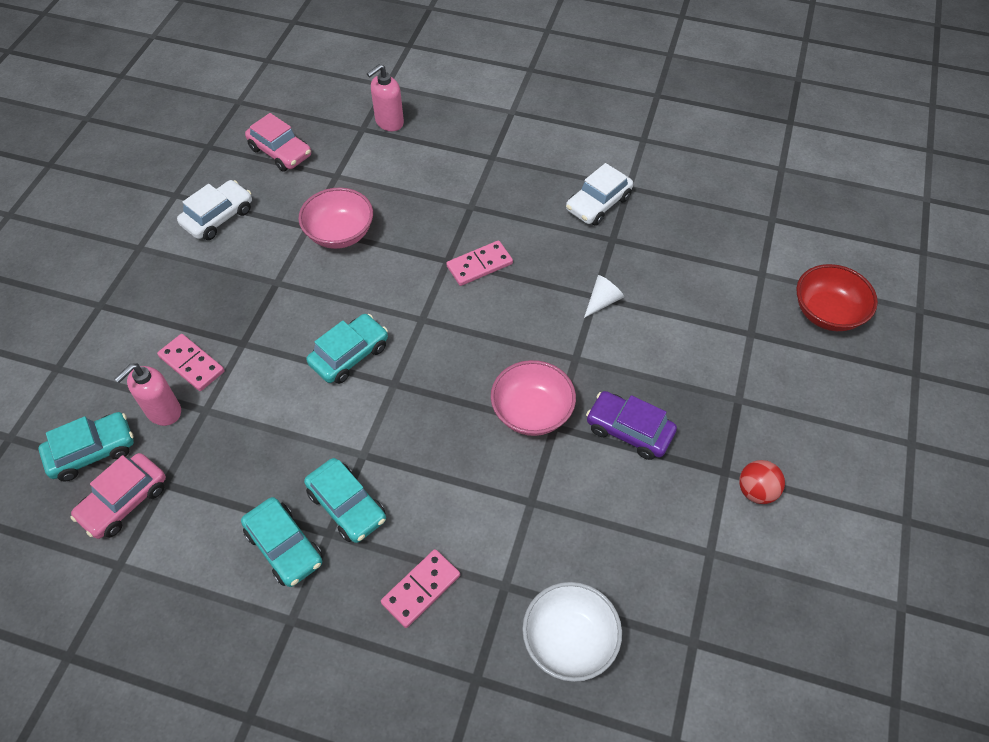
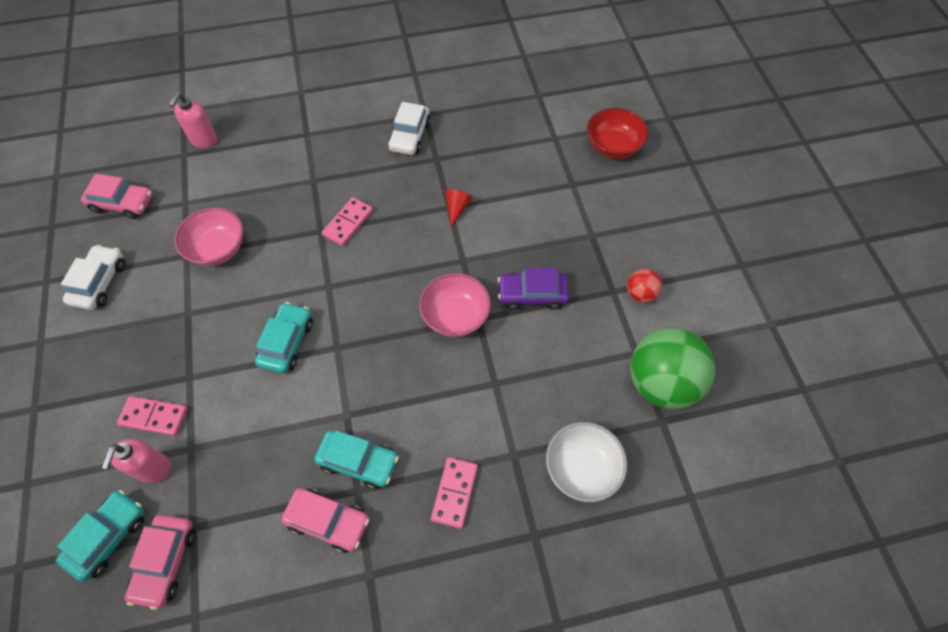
camera: 30 degrees left, 5 degrees up
turquoise car [241,497,323,587] -> pink car [281,488,369,553]
white cone [584,275,624,318] -> red cone [445,189,473,227]
none -> green ball [630,327,715,409]

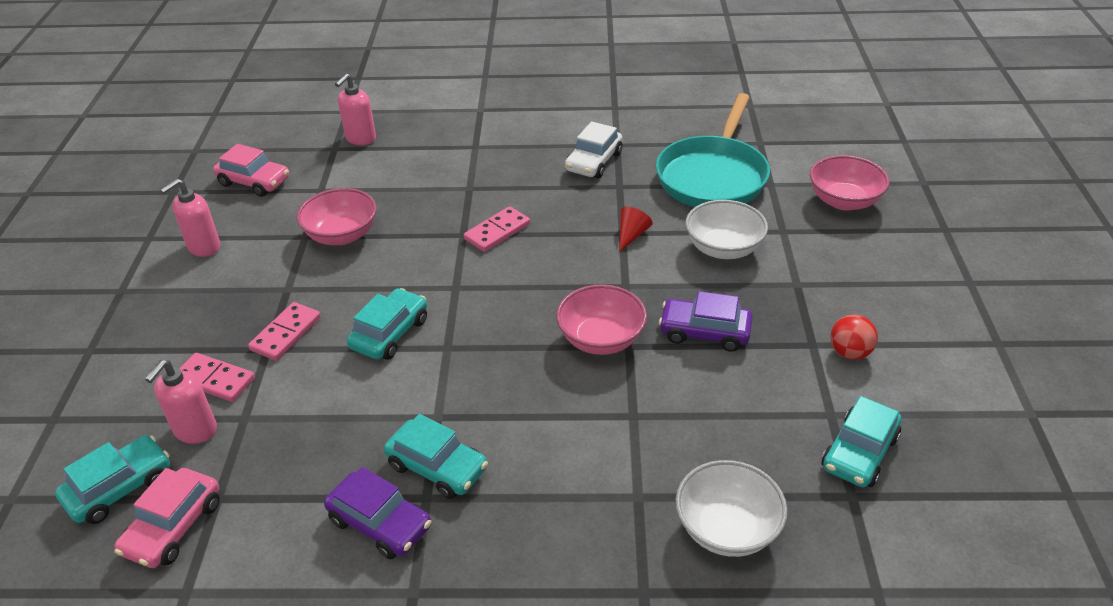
camera: 15 degrees right, 20 degrees down
white car [61,245,126,310] -> pink soap dispenser [160,178,220,257]
pink car [281,488,369,553] -> purple car [324,467,431,559]
pink domino [431,457,478,529] -> pink domino moved to [248,302,321,361]
red bowl [587,108,649,159] -> pink bowl [810,155,889,211]
green ball [630,327,715,409] -> turquoise car [821,396,901,487]
none -> turquoise pan [656,93,770,207]
none -> white bowl [685,200,768,259]

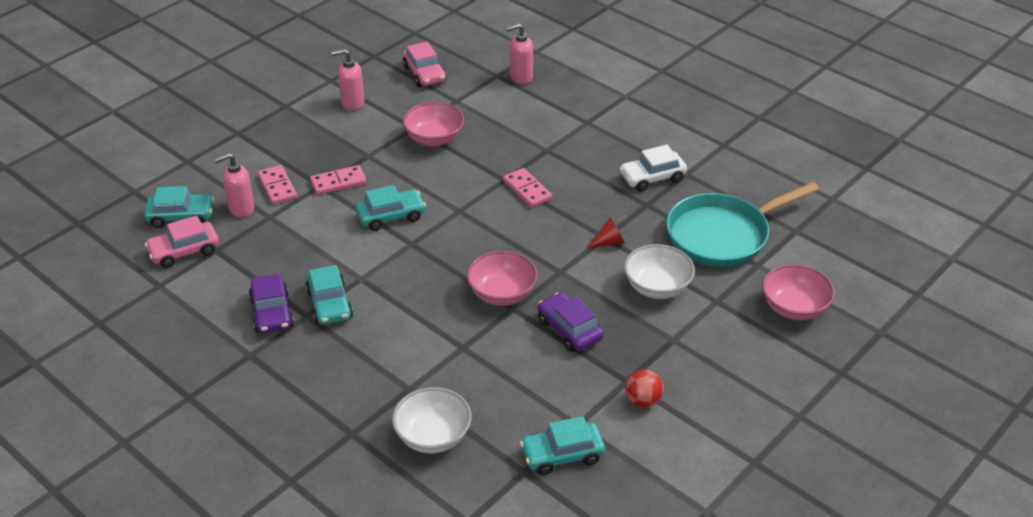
camera: 40 degrees right, 0 degrees up
pink domino [464,206,530,252] -> pink domino turned 60 degrees clockwise [503,168,552,208]

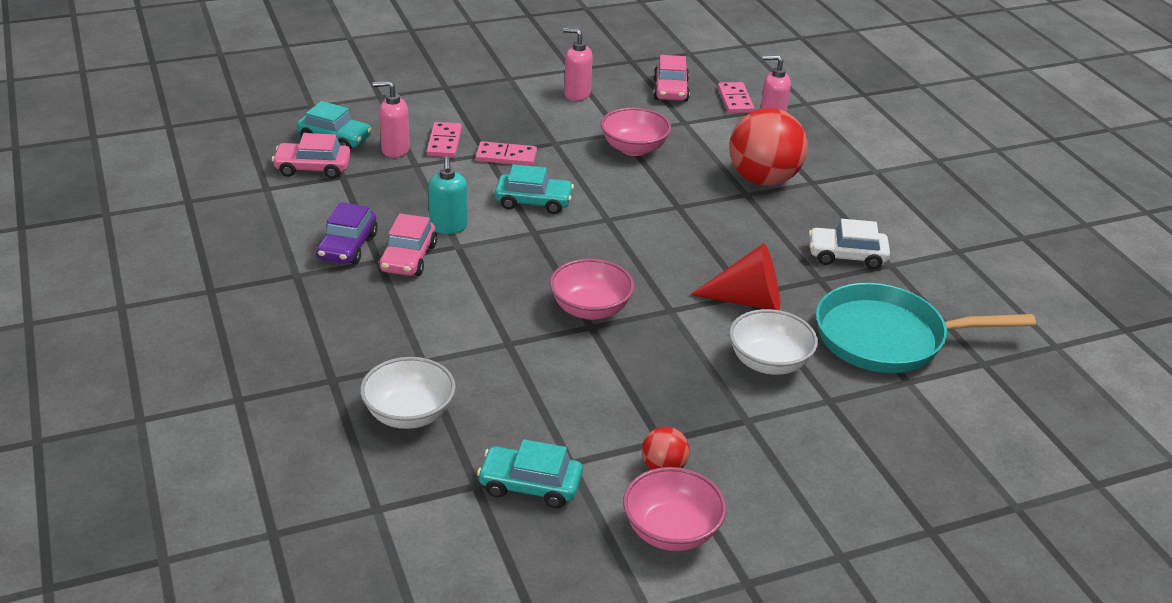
camera: 25 degrees right, 5 degrees down
turquoise car [306,265,353,325] -> pink car [378,214,437,276]
pink domino [503,168,552,208] -> pink domino moved to [718,82,754,113]
purple car [537,293,604,352] -> none
red cone [586,218,625,248] -> red cone [690,243,780,310], size x1.89
pink bowl [762,264,835,320] -> pink bowl moved to [623,467,726,551]
none -> turquoise soap dispenser [428,156,468,234]
none -> red ball [729,108,808,186]

